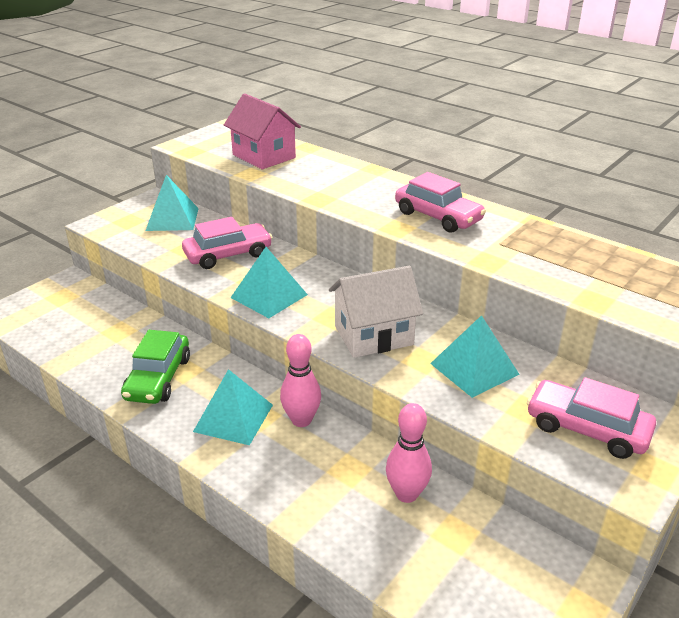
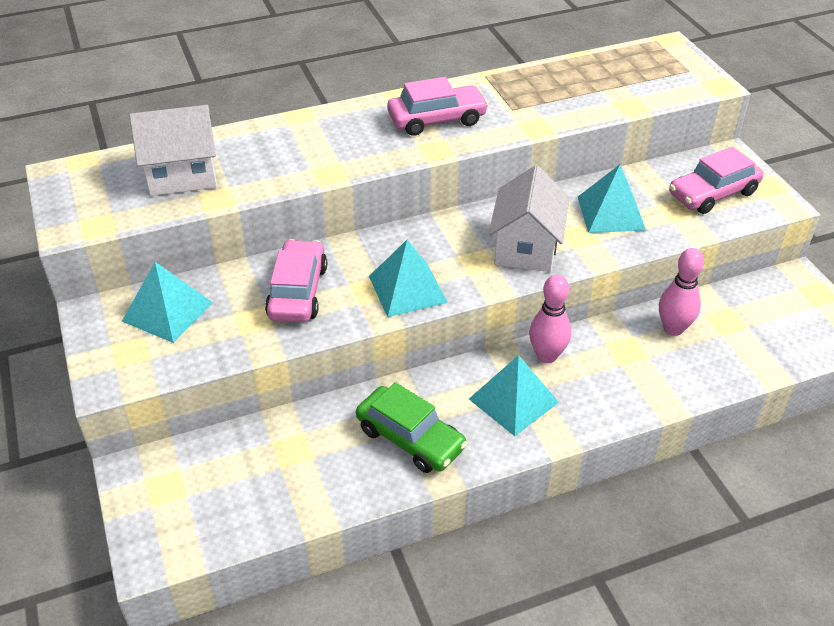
camera: 60 degrees left, 10 degrees up
pink house [224,93,301,169] -> white house [129,105,217,196]

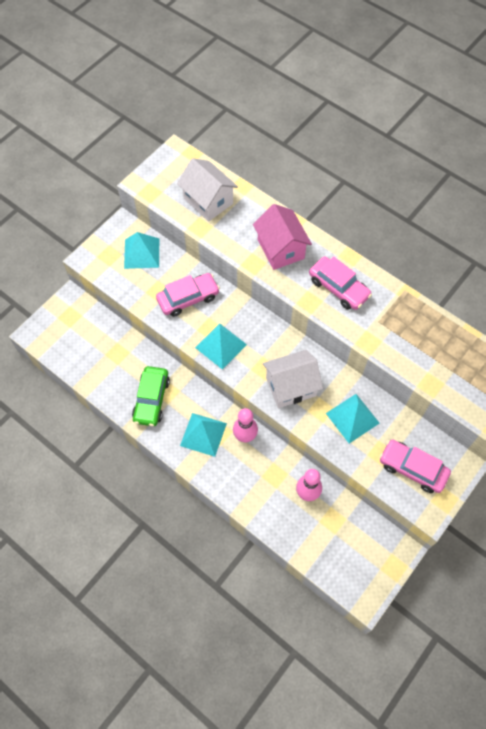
camera: 60 degrees right, 20 degrees up
none -> pink house [253,204,312,270]

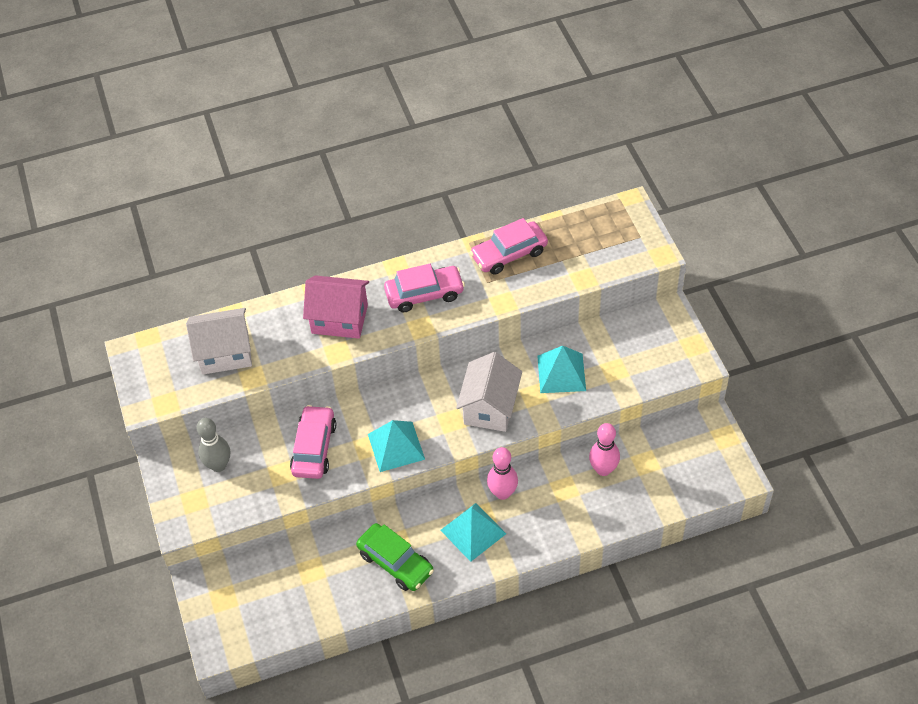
camera: 55 degrees left, 10 degrees down
turquoise pyramid [124,232,159,269] -> grey bowling pin [197,418,230,472]
pink car [379,439,451,493] -> pink car moved to [470,218,548,275]

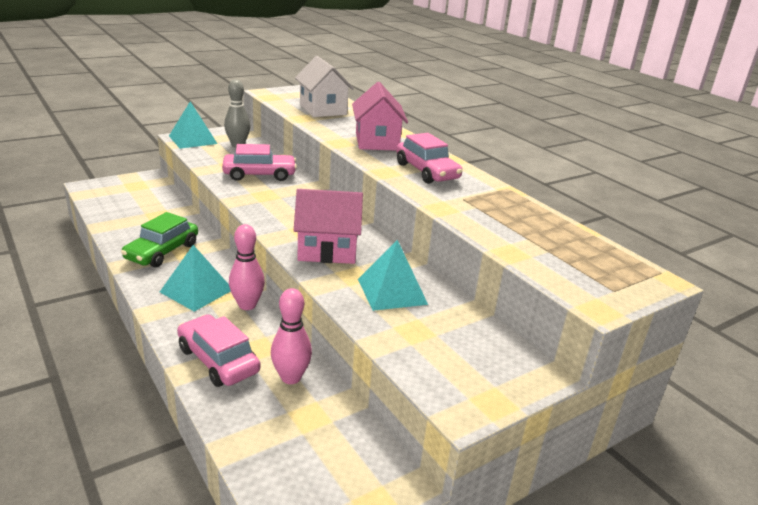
camera: 70 degrees right, 25 degrees down
turquoise pyramid [368,420,425,472] -> turquoise pyramid moved to [169,102,217,149]
white house [456,352,522,432] -> pink house [294,189,363,264]
pink car [470,218,548,275] -> pink car moved to [177,314,260,387]

